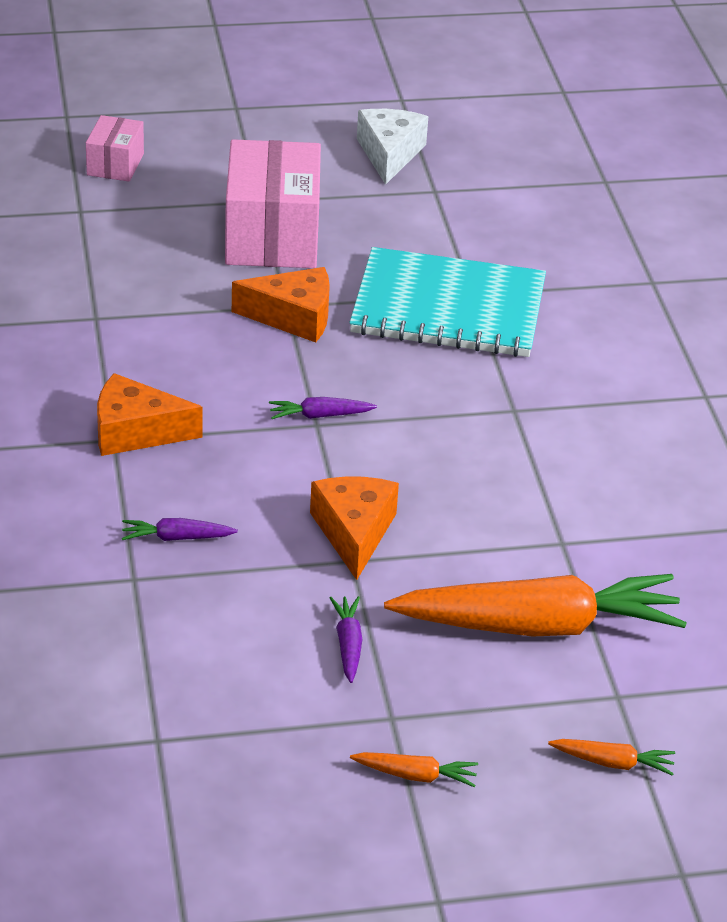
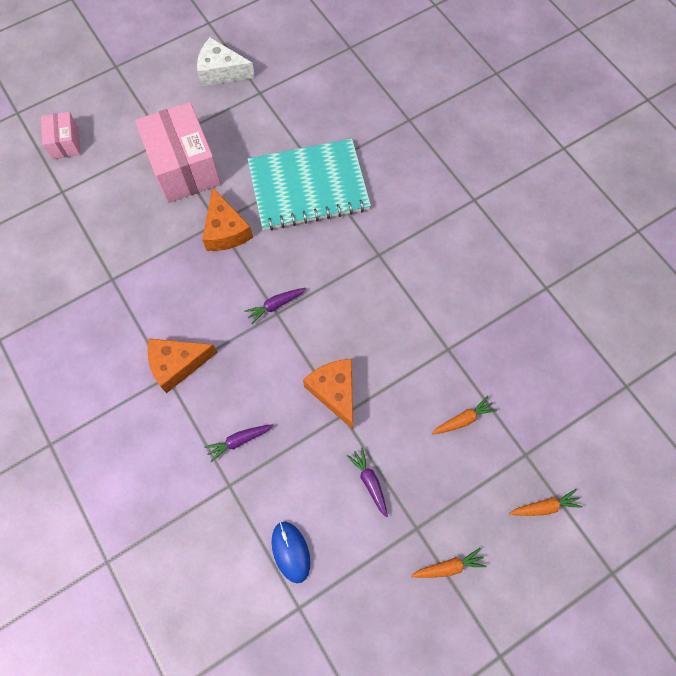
camera: 20 degrees left, 30 degrees up
orange cheese [232,267,330,343] -> orange cheese turned 90 degrees clockwise [202,187,253,251]
white cheese [357,109,428,185] -> white cheese turned 60 degrees counterclockwise [197,37,255,86]
orange carrot [384,574,687,637] -> orange carrot [432,396,497,435], size x0.40
none -> blue mouse [272,522,311,583]

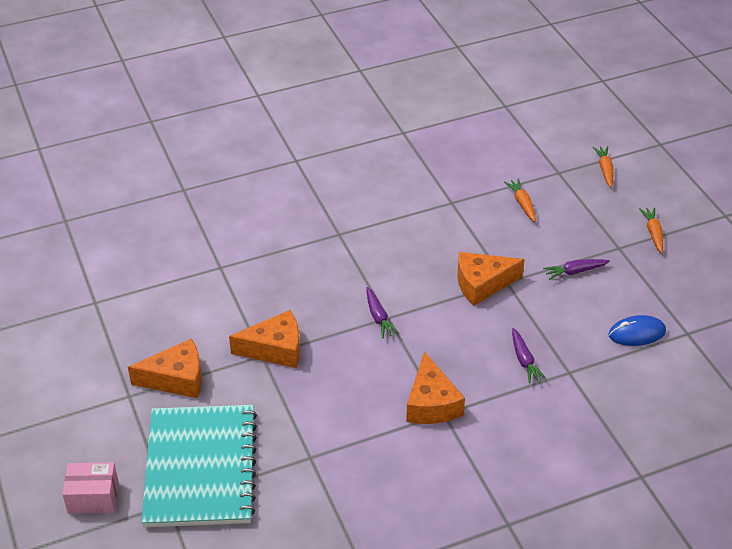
camera: 80 degrees left, 25 degrees down
pink box [135,102,221,203] -> orange cheese [128,338,202,398]
white cheese [197,37,255,86] -> none
turquoise notebook [248,139,371,231] -> turquoise notebook moved to [141,405,257,527]

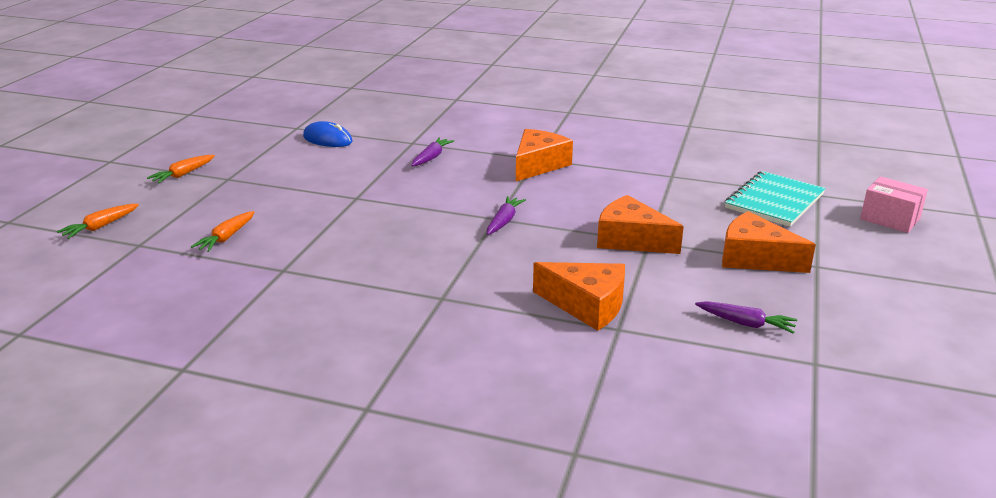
camera: 140 degrees left, 15 degrees down
turquoise notebook [141,405,257,527] -> turquoise notebook [725,171,826,227], size x0.65
orange cheese [457,252,525,306] -> orange cheese moved to [533,262,625,331]
purple carrot [543,259,610,280] -> purple carrot moved to [695,301,797,334]

